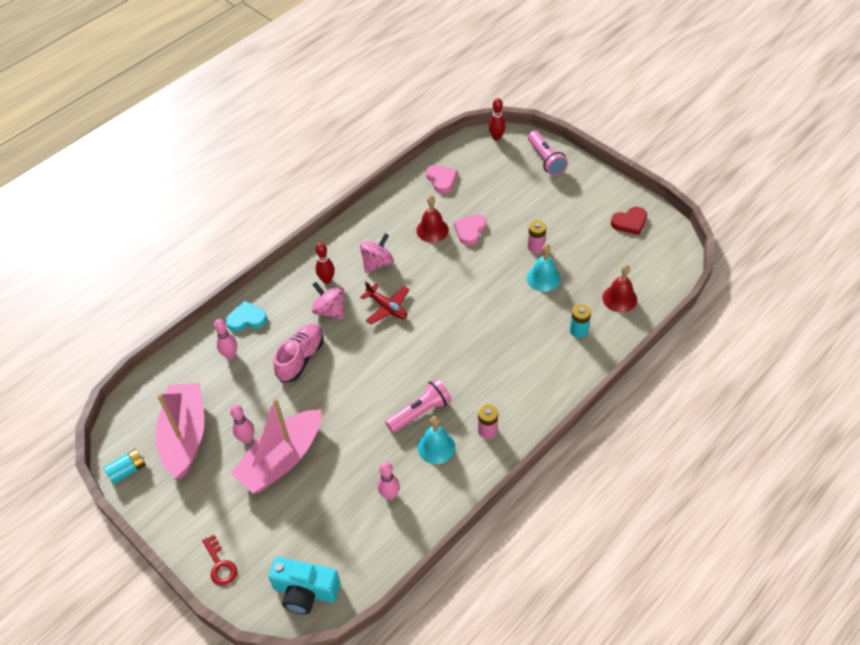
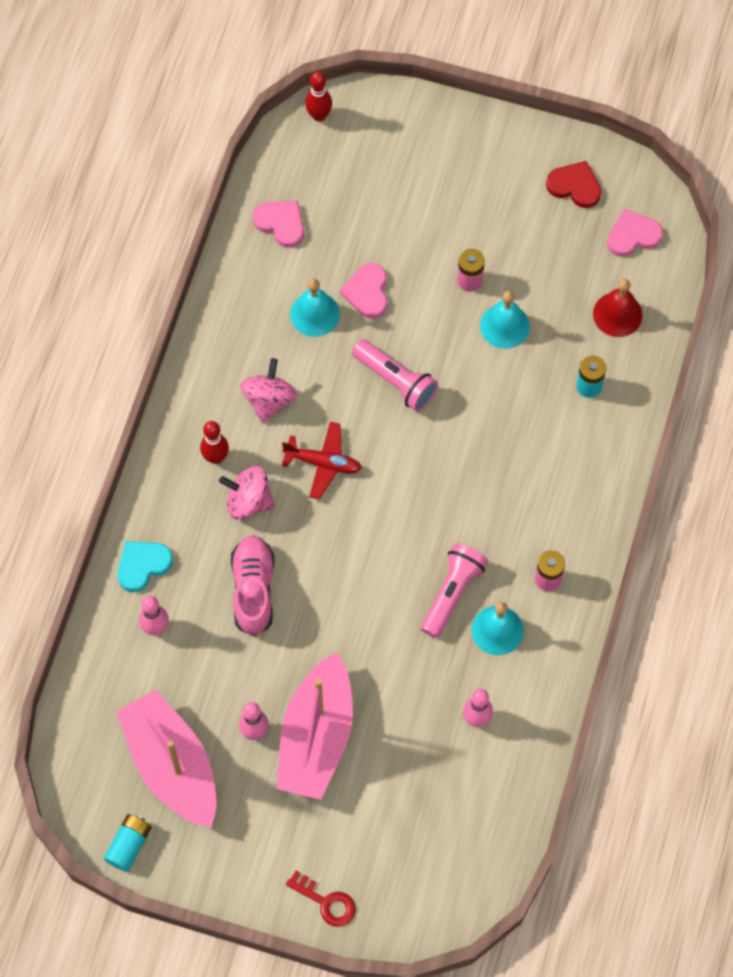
camera: 30 degrees left, 15 degrees up
turquoise camera [269,557,340,614] -> none
red bell [416,196,449,243] -> turquoise bell [290,278,340,337]
pink flashlight [528,131,568,176] -> pink flashlight moved to [352,339,438,411]
red heart [611,207,647,235] -> red heart turned 105 degrees counterclockwise [546,161,601,208]
none -> pink heart [607,209,663,257]

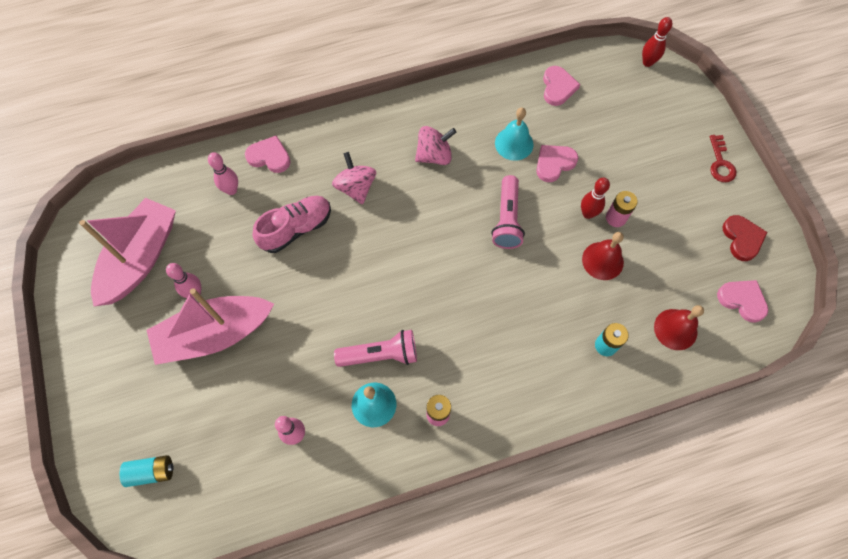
camera: 55 degrees right, 0 degrees up
turquoise battery [104,814,152,872] -> turquoise battery moved to [119,455,173,487]
turquoise heart [117,541,173,592] -> pink heart [245,135,291,173]
red bowling pin [200,421,229,464] -> red bowling pin moved to [581,177,610,219]
red plane [282,422,362,500] -> none
red key [286,871,355,927] -> red key moved to [710,135,736,182]
turquoise bell [480,291,530,349] -> red bell [582,232,624,280]

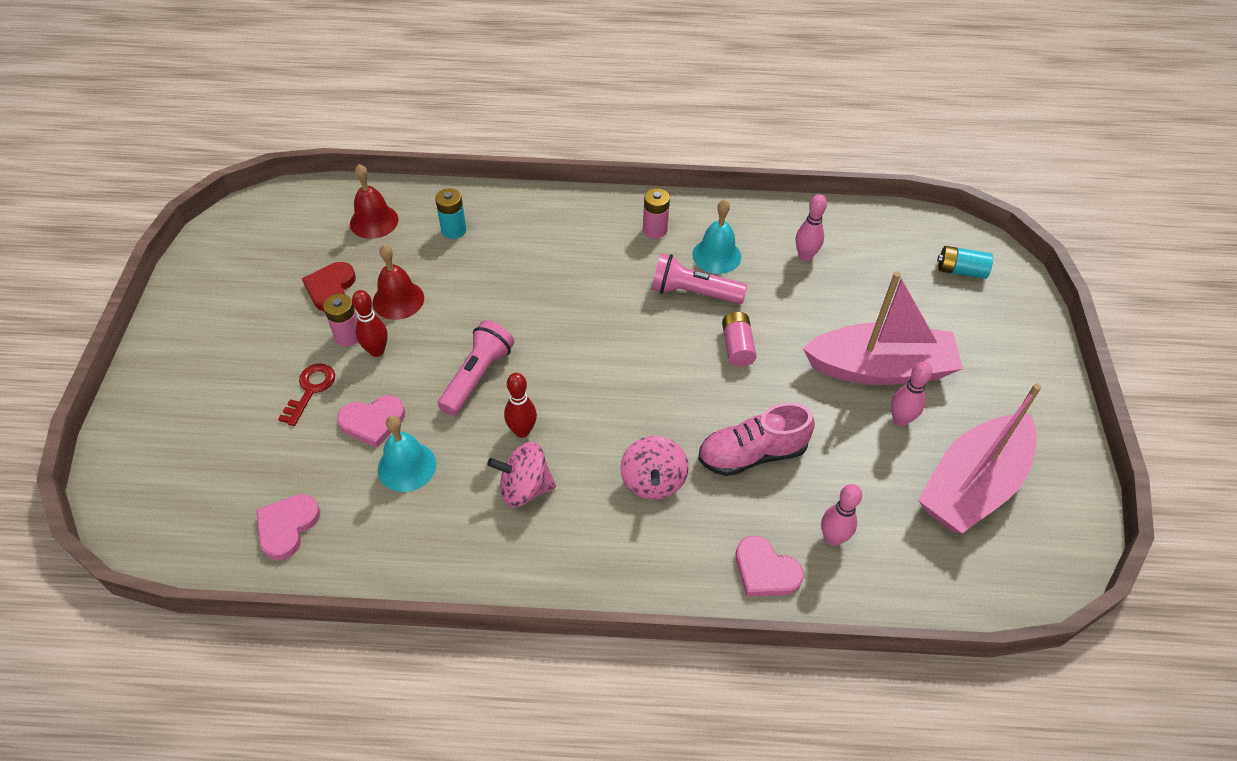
camera: 160 degrees left, 15 degrees down
red bowling pin [642,17,672,67] -> red bowling pin moved to [504,373,537,438]
red key [710,135,736,182] -> red key moved to [278,364,335,426]
pink heart [717,280,768,322] -> none
red heart [722,215,767,261] -> red heart moved to [302,262,356,312]
none -> pink battery [722,312,757,367]

